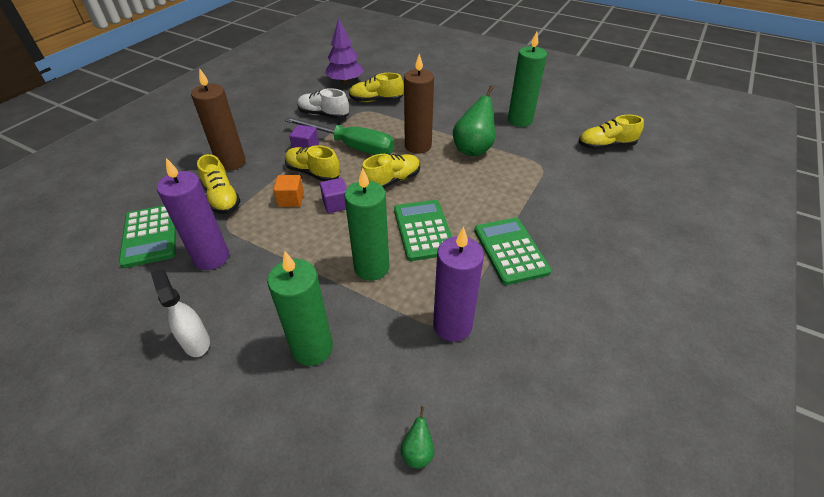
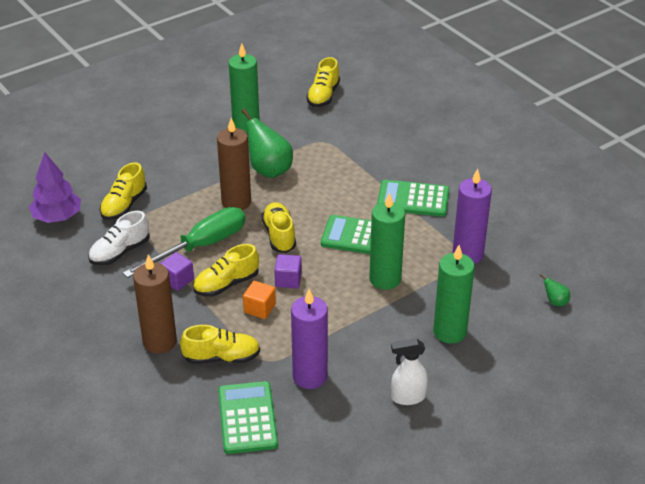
camera: 65 degrees left, 5 degrees down
green calculator [119,205,176,268] -> green calculator turned 105 degrees counterclockwise [218,381,278,454]

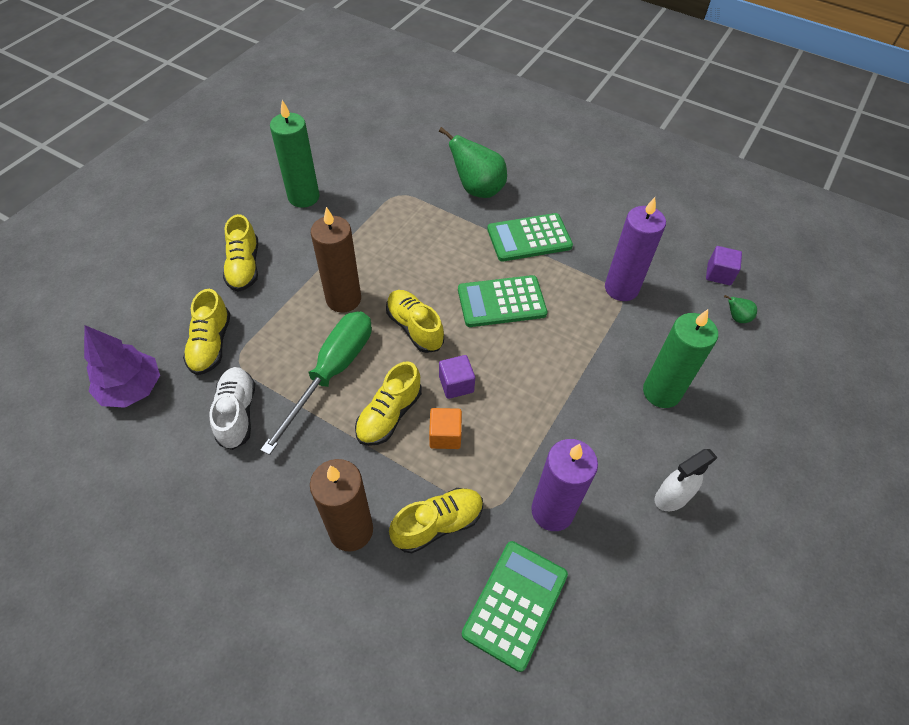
camera: 25 degrees left, 15 degrees up
white shoe [88,211,150,266] -> white shoe turned 150 degrees clockwise [209,367,255,450]
purple cube [160,252,194,291] -> purple cube moved to [706,246,742,285]
green calculator [218,381,278,454] -> green calculator turned 60 degrees clockwise [462,541,568,672]
green pear [242,108,293,178] -> green pear moved to [439,127,507,198]
yellow shoe [306,57,340,107] -> yellow shoe moved to [223,214,258,292]
green candle [369,192,405,290] -> none

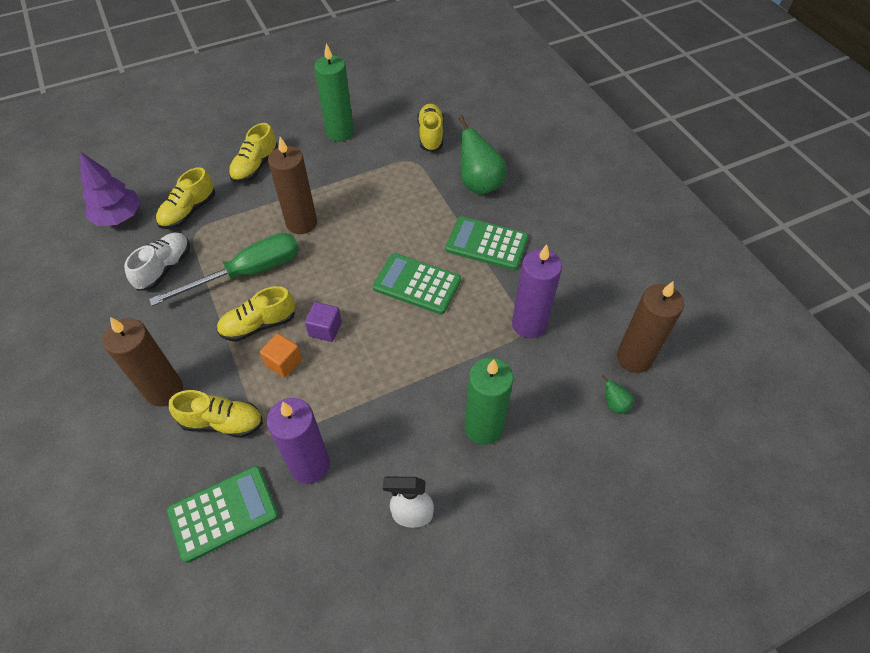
camera: 35 degrees right, 0 degrees up
yellow shoe [386,290,444,353] -> yellow shoe moved to [417,104,444,152]
purple cube [706,246,742,285] -> brown candle [617,281,684,373]

